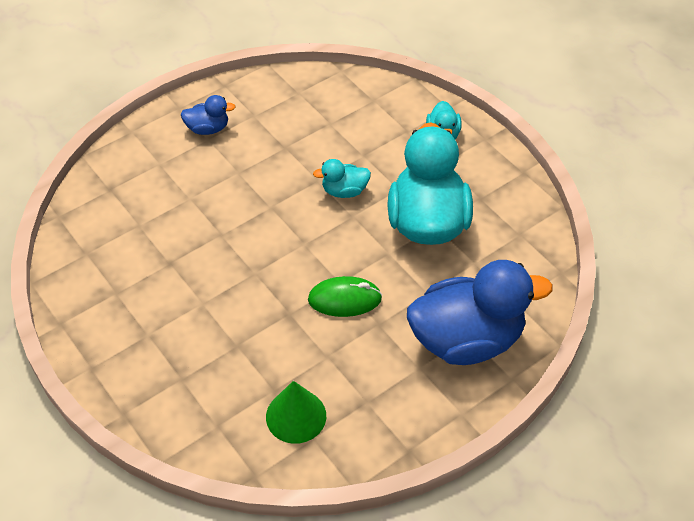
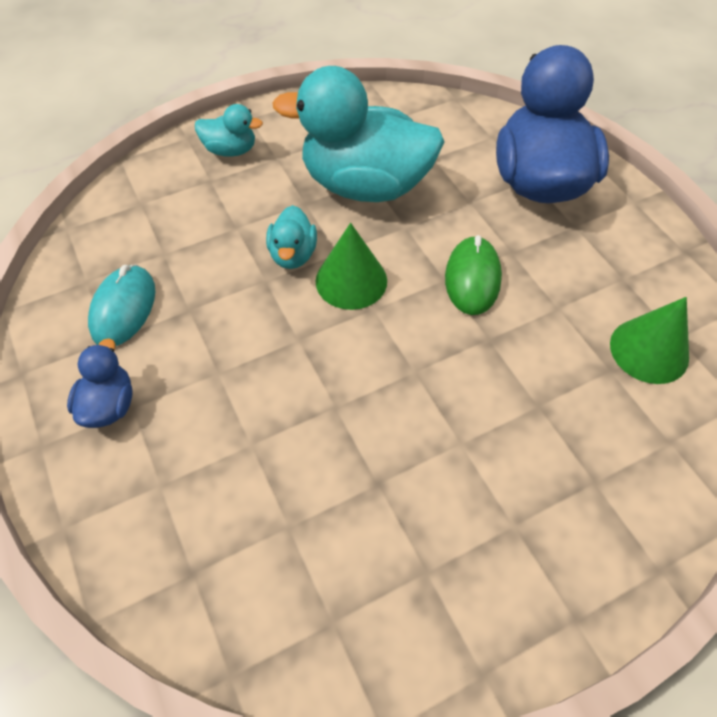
camera: 80 degrees left, 5 degrees up
none -> turquoise mouse [88,264,155,346]
none -> green cone [316,223,387,310]

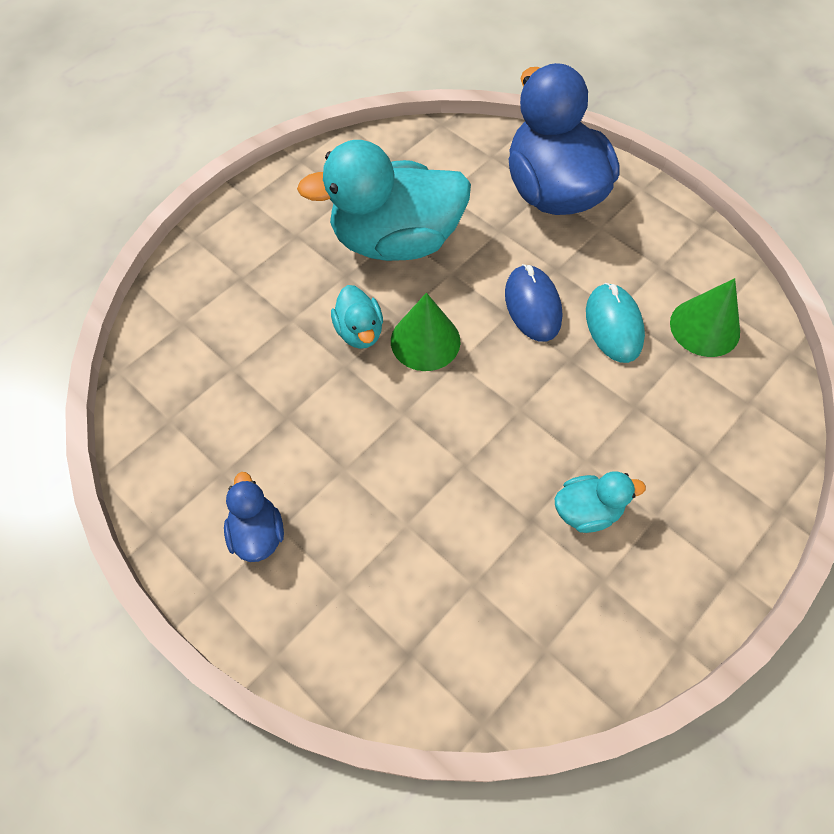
camera: 20 degrees left, 5 degrees up
turquoise mouse [88,264,155,346] -> turquoise mouse moved to [586,283,645,363]
turquoise duck [195,104,263,157] -> turquoise duck moved to [555,471,646,533]
green mouse [445,235,502,315] -> blue mouse [505,264,562,342]

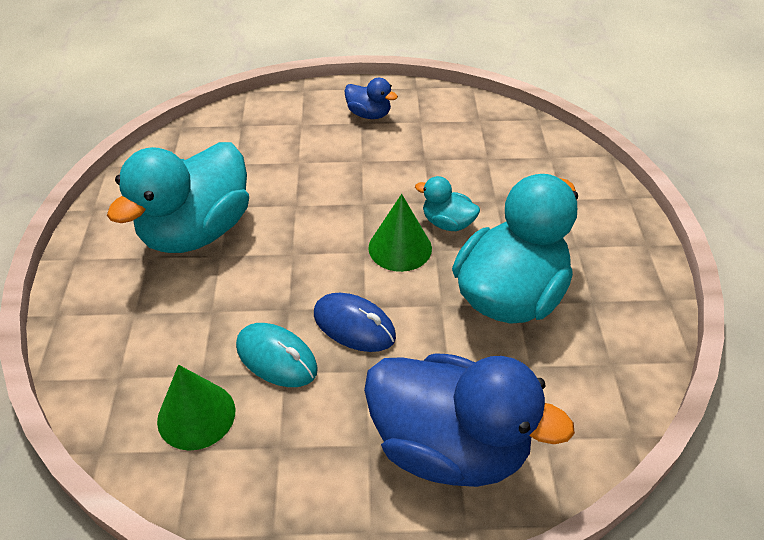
camera: 135 degrees right, 15 degrees down
turquoise duck [555,471,646,533] -> turquoise duck [107,142,249,253], size x2.21

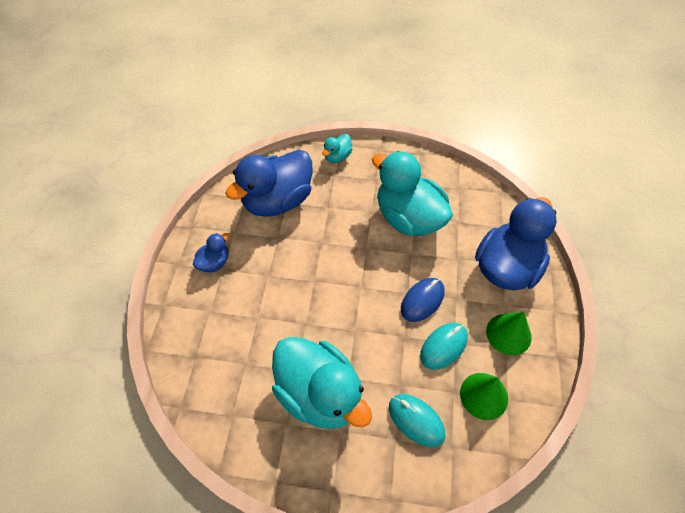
camera: 80 degrees left, 10 degrees up
green cone [368,194,432,272] -> green cone moved to [486,311,532,355]
turquoise duck [415,176,480,231] -> turquoise duck moved to [322,134,352,163]
none -> blue duck [225,150,313,217]
none -> turquoise mouse [389,394,445,447]

